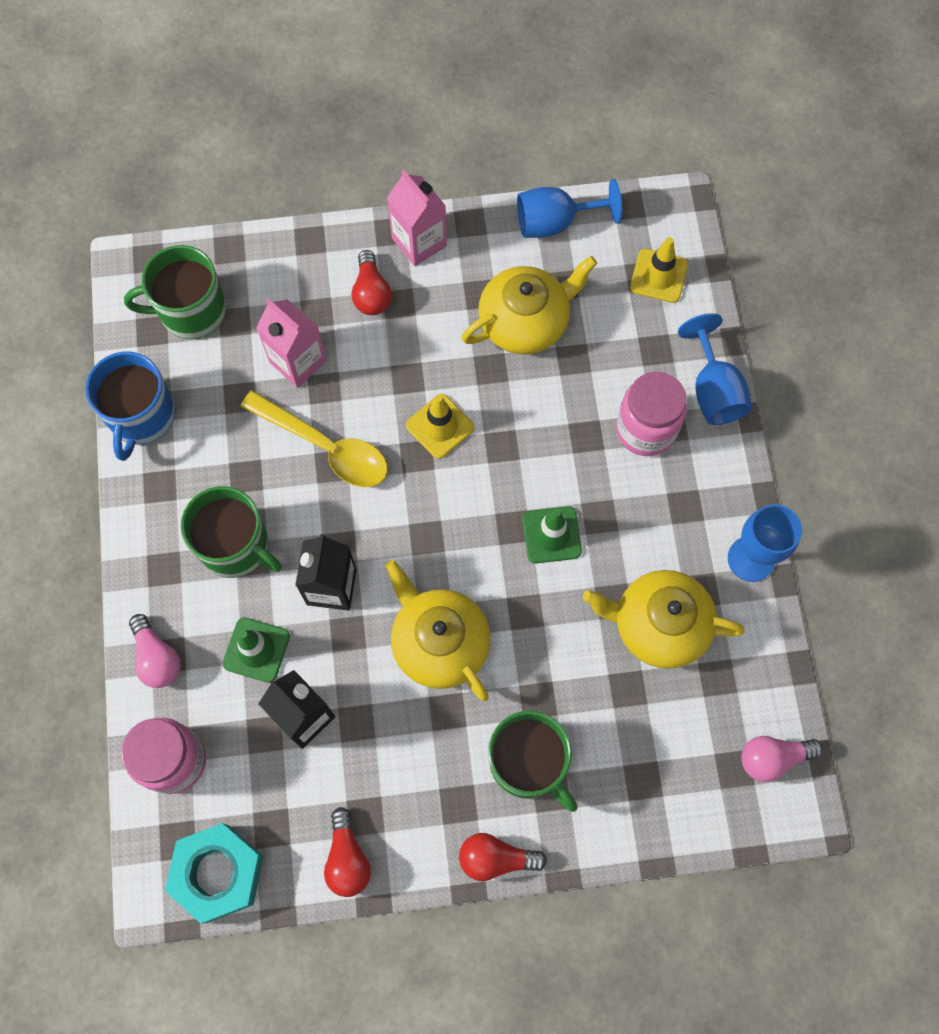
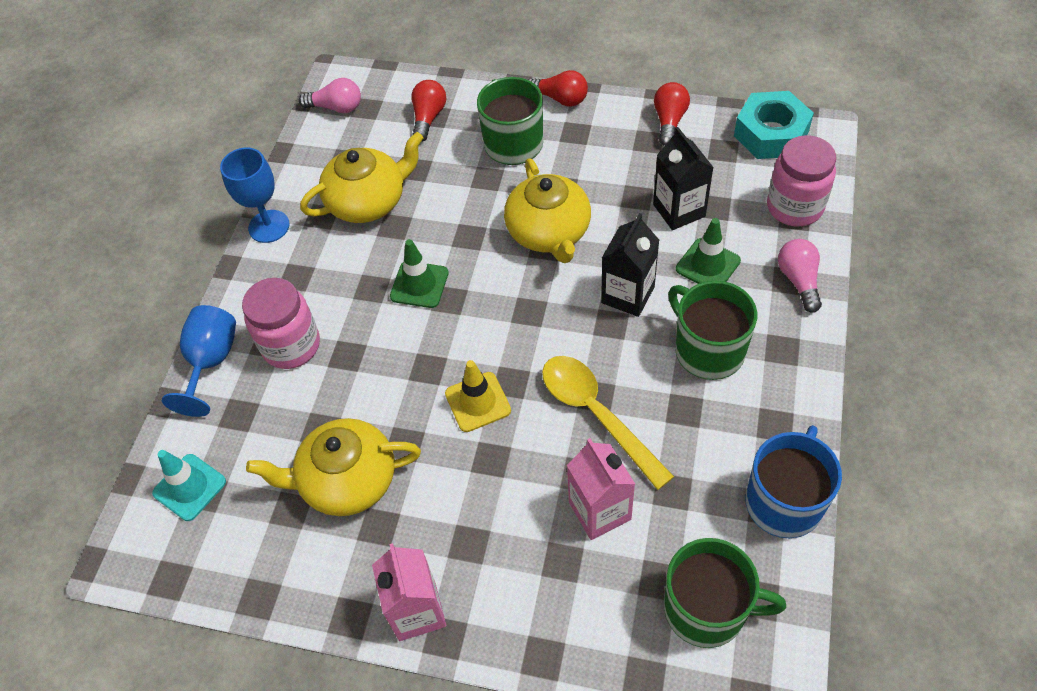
camera: 155 degrees left, 15 degrees down
red light bulb [352,250,392,315] -> red light bulb moved to [411,80,446,142]
blue goblet [517,179,622,238] -> none
yellow teapot [583,570,745,669] -> yellow teapot turned 60 degrees counterclockwise [300,132,424,223]
yellow traffic cone [630,237,688,303] -> turquoise traffic cone [152,450,226,521]

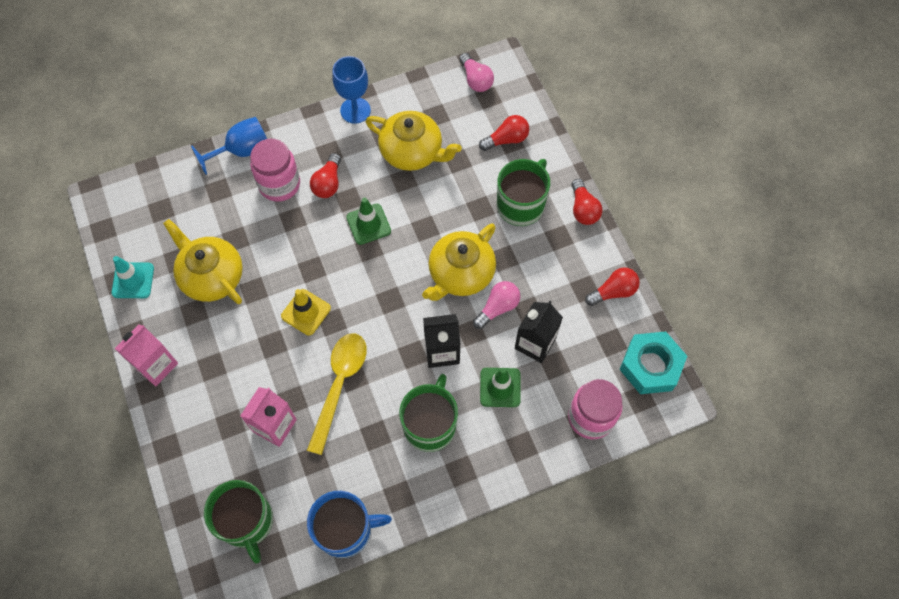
camera: 50 degrees right, 10 degrees up
turquoise traffic cone [152,450,226,521] -> turquoise traffic cone moved to [111,256,154,298]
pink light bulb [778,239,822,312] -> pink light bulb moved to [473,281,520,329]
none -> red light bulb [310,153,341,198]

